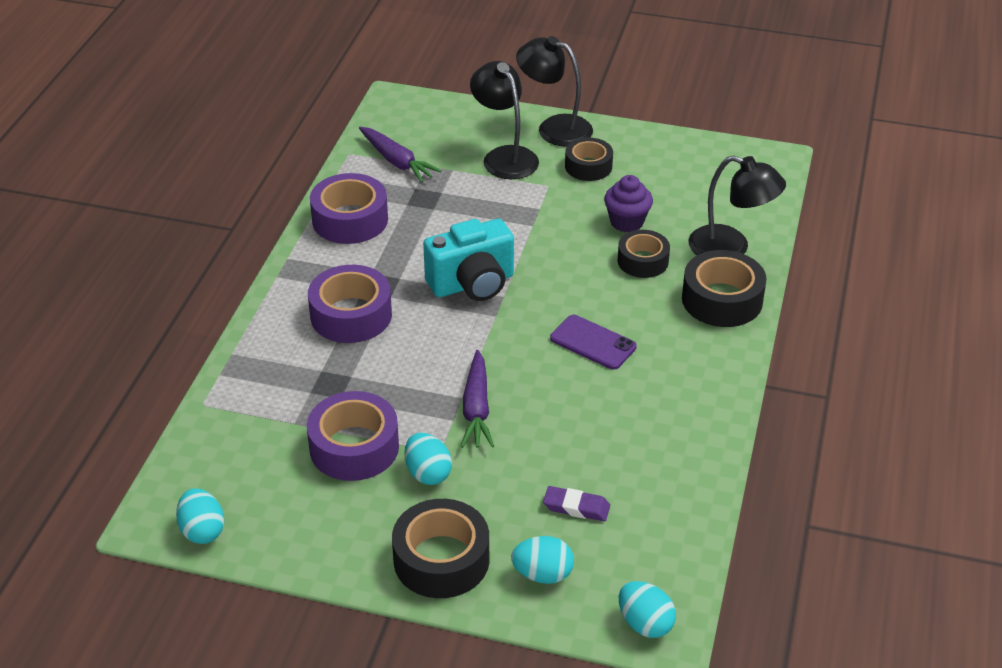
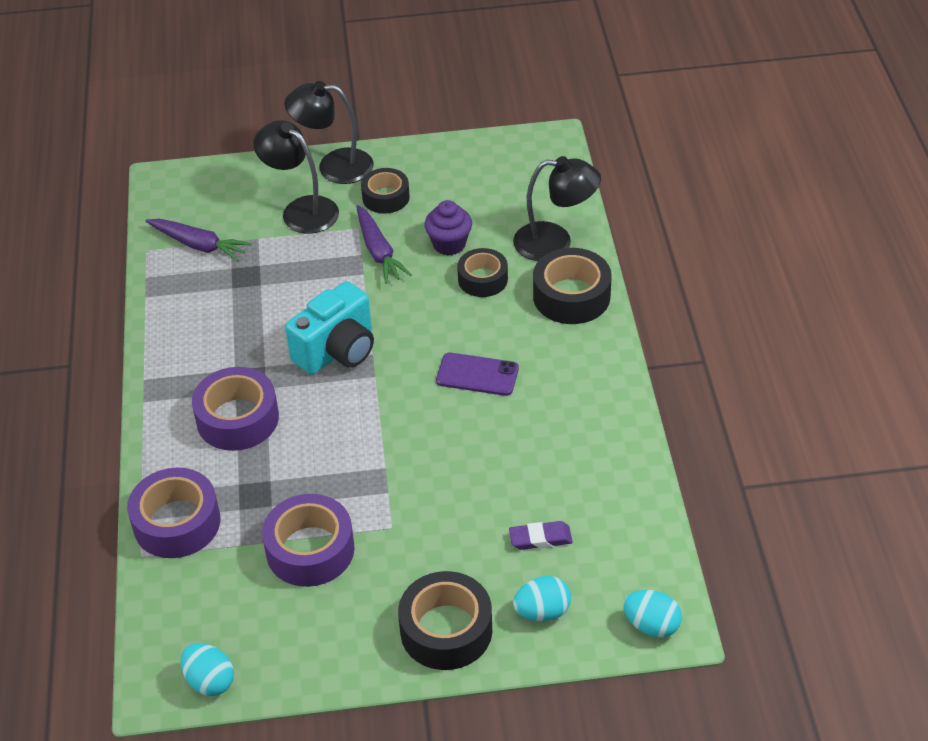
camera: 20 degrees left, 5 degrees up
purple tape [310,173,388,244] -> purple tape moved to [127,468,220,558]
turquoise egg [405,433,452,485] -> none
purple carrot [461,350,494,448] -> purple carrot moved to [356,205,412,284]

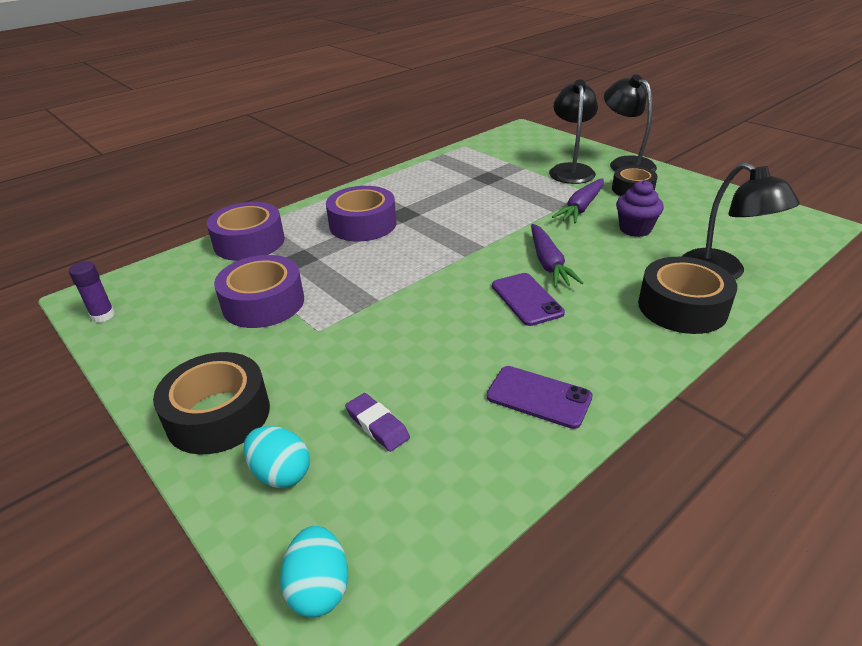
camera: 55 degrees right, 10 degrees down
purple carrot [145,219,251,262] -> purple carrot moved to [531,224,583,288]
turquoise egg [180,643,234,696] -> purple glue stick [69,261,115,323]
turquoise camera [285,281,374,374] -> none
black tape [457,248,508,297] -> none
none -> purple phone [486,366,593,429]

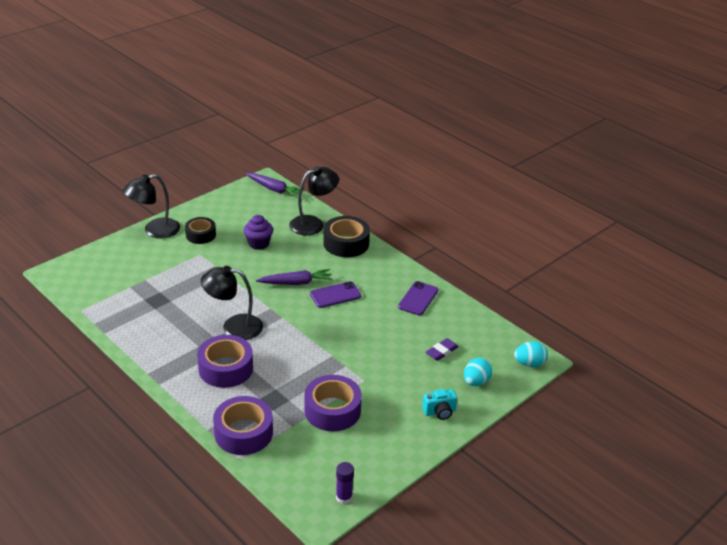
camera: 95 degrees left, 0 degrees up
black tape [153,352,270,455] -> turquoise camera [422,389,457,420]
black lamp [549,80,598,184] -> black lamp moved to [201,266,263,340]
purple carrot [552,178,604,223] -> purple carrot moved to [246,173,305,198]

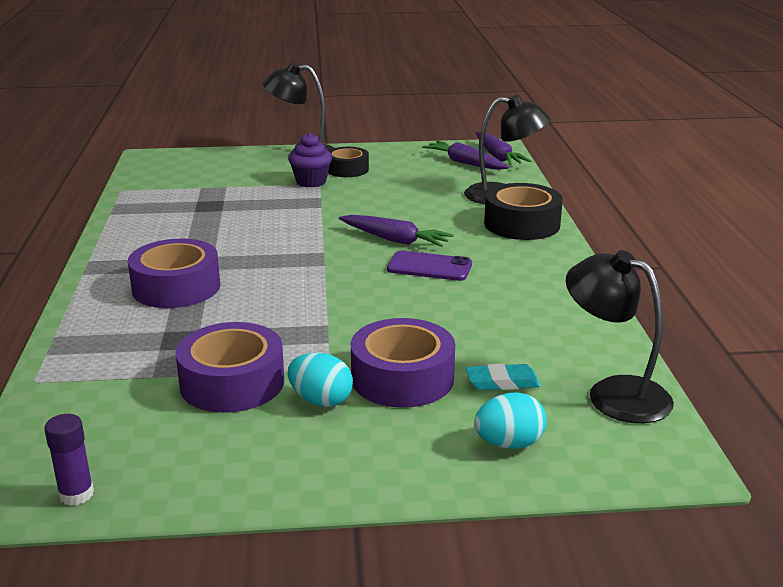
camera: 40 degrees right, 10 degrees down
black lamp [201,266,263,340] -> black lamp moved to [566,250,674,423]
purple tape [213,396,273,455] -> purple tape moved to [351,318,455,408]
purple cupcake [244,215,273,250] -> purple cupcake moved to [288,133,332,187]
purple phone [398,281,438,315] -> none
turquoise camera [422,389,457,420] -> none
purple eraser [426,338,459,361] -> turquoise eraser [466,364,541,390]
turquoise egg [514,341,548,367] -> turquoise egg moved to [288,353,353,407]
none -> purple carrot [422,141,509,170]

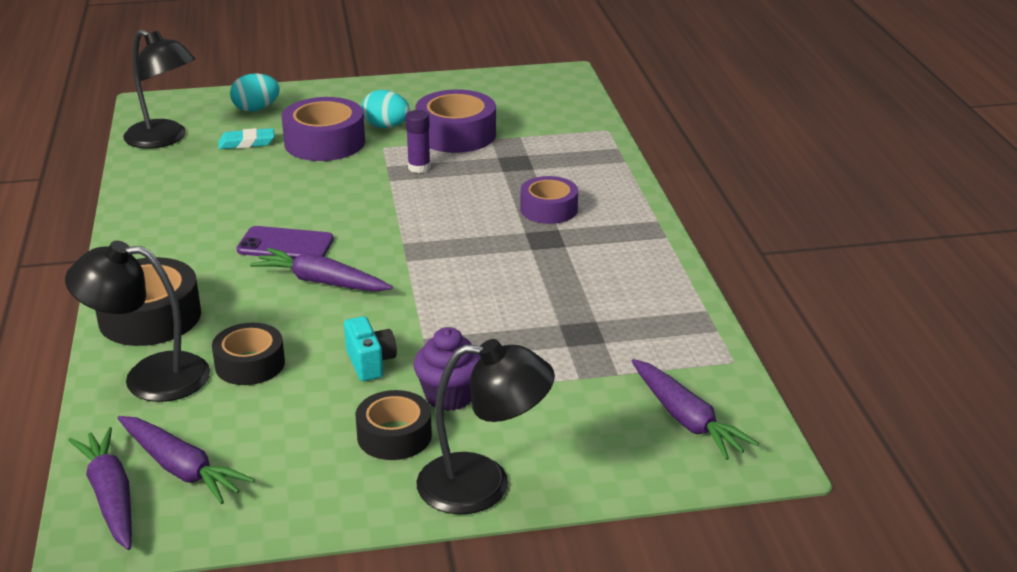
camera: 175 degrees right, 5 degrees up
purple glue stick [44,414,94,506] -> purple glue stick moved to [405,110,431,173]
purple tape [128,239,220,308] -> purple tape [520,176,578,224], size x0.65
none -> black tape [212,323,285,385]
none -> turquoise camera [344,316,397,381]
none -> purple carrot [632,359,759,460]

